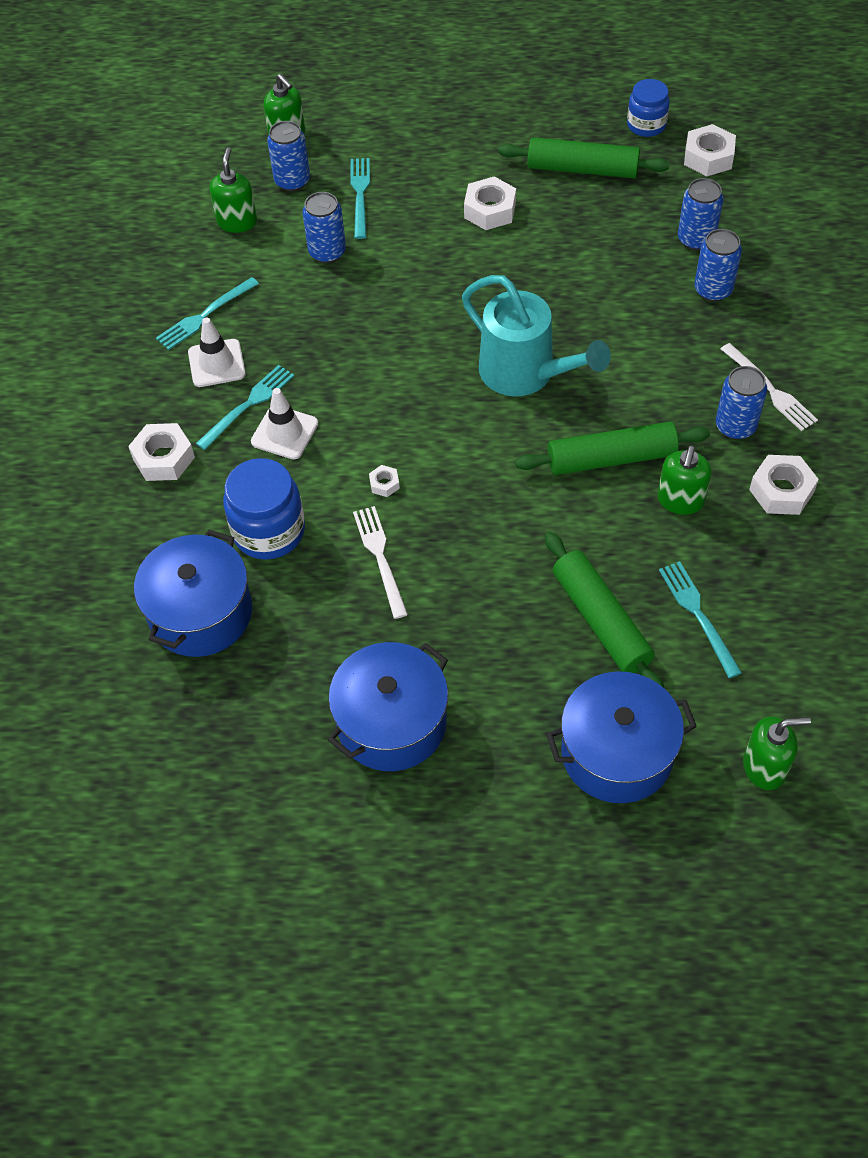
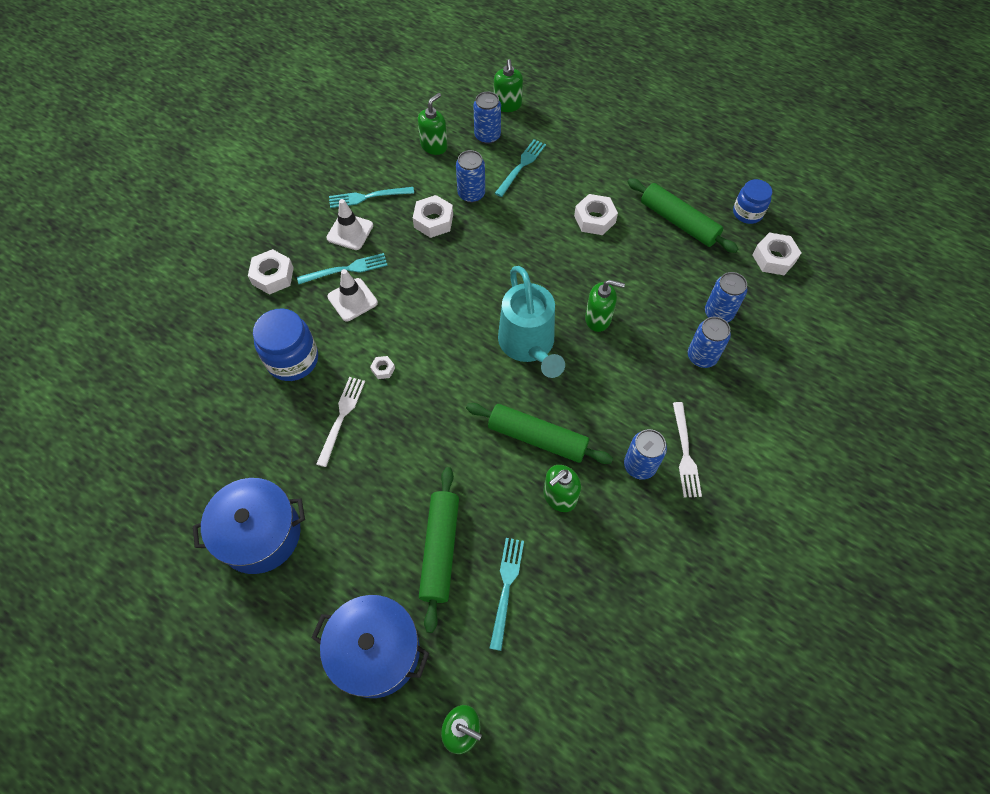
camera: 30 degrees right, 5 degrees up
blue pot [134,530,252,657] -> none
white nut [749,455,819,515] -> white nut moved to [413,195,453,238]
none -> green soap dispenser [585,280,625,332]

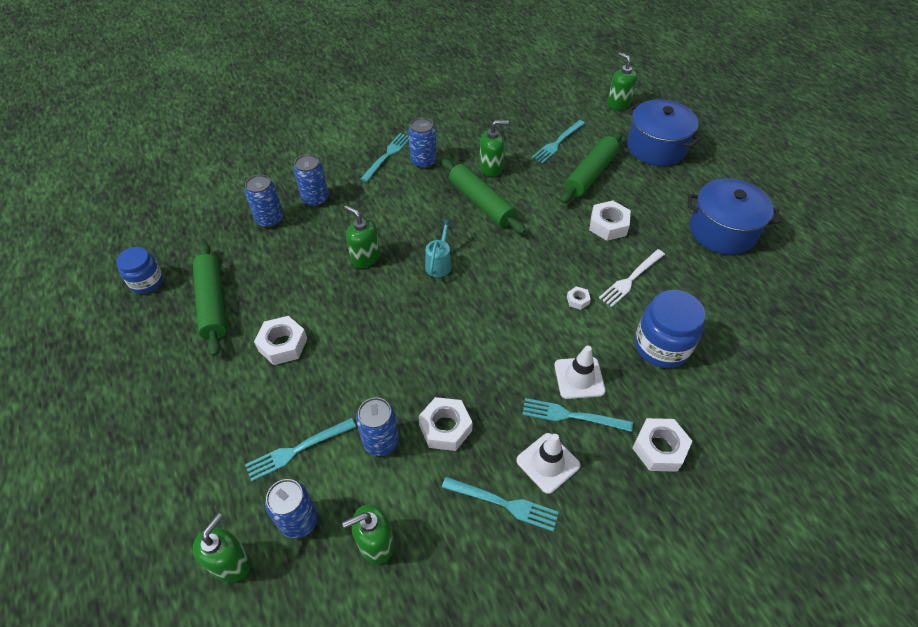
camera: 150 degrees left, 10 degrees down
turquoise watering can [498,266,565,378] -> turquoise watering can [425,219,452,277], size x0.48
white fork [673,402,702,497] -> turquoise fork [361,133,409,182]
white nut [752,233,801,275] -> white nut moved to [589,201,631,241]

